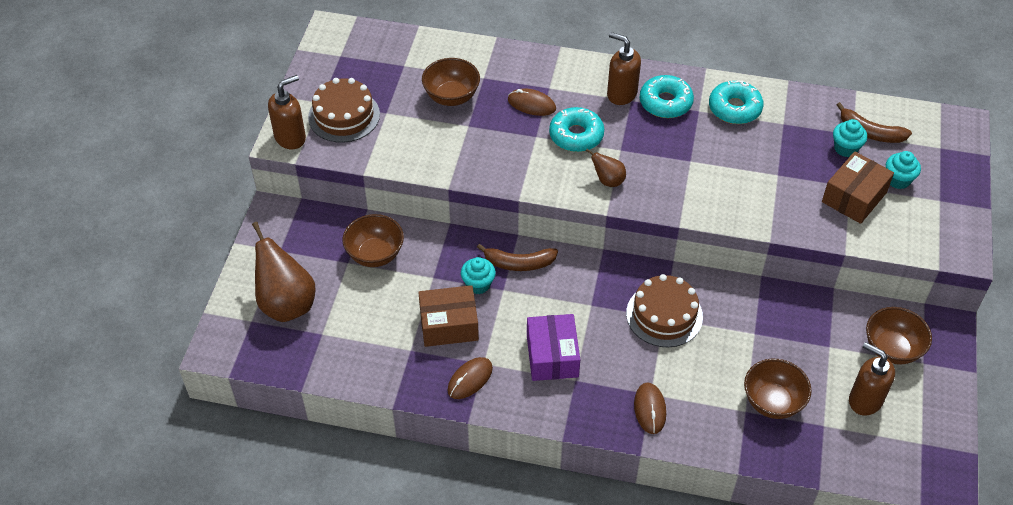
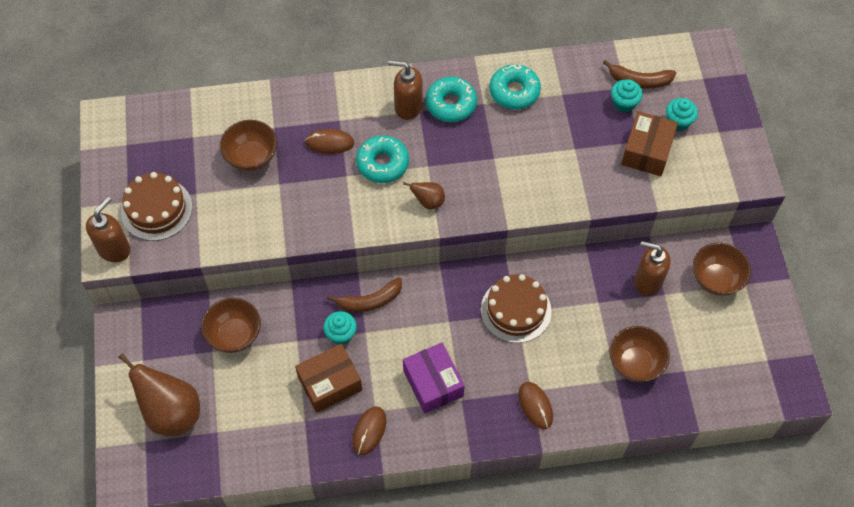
camera: 20 degrees left, 10 degrees up
brown soap dispenser [849,342,895,416] -> brown soap dispenser moved to [634,241,671,296]

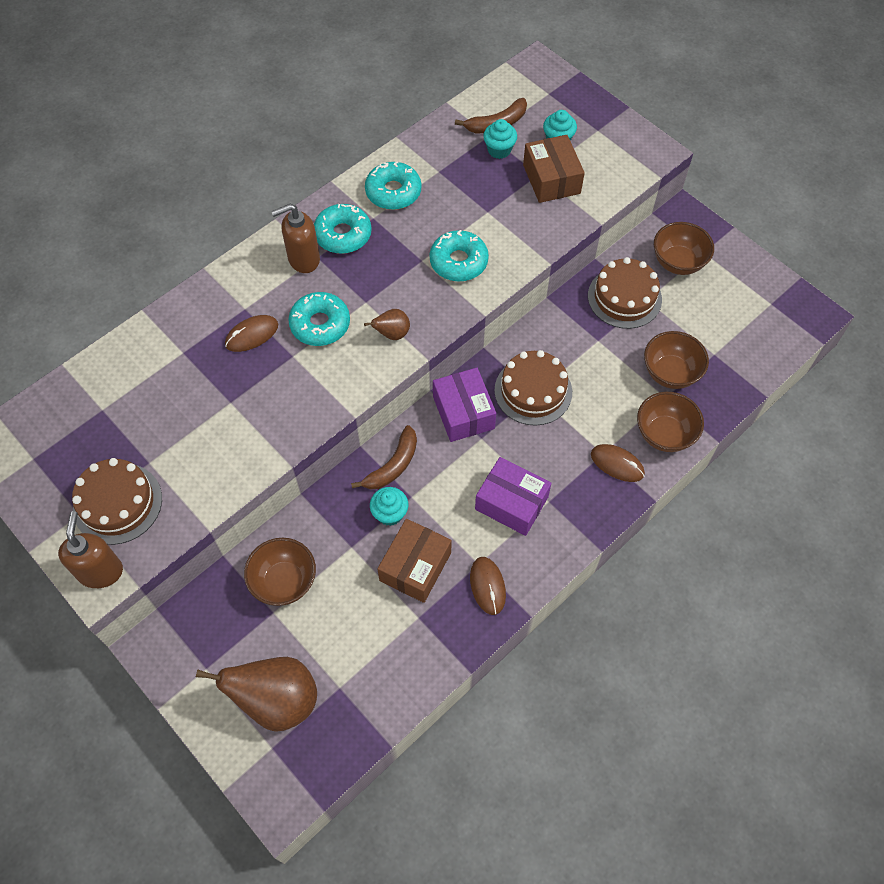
camera: 35 degrees left, 0 degrees up
brown bowl [220,120,277,171] -> brown bowl moved to [637,392,704,452]
brown soap dispenser [634,241,671,296] -> brown cake [588,257,662,329]
none -> turquoise donut [430,230,489,282]
none -> purple box [433,368,496,442]

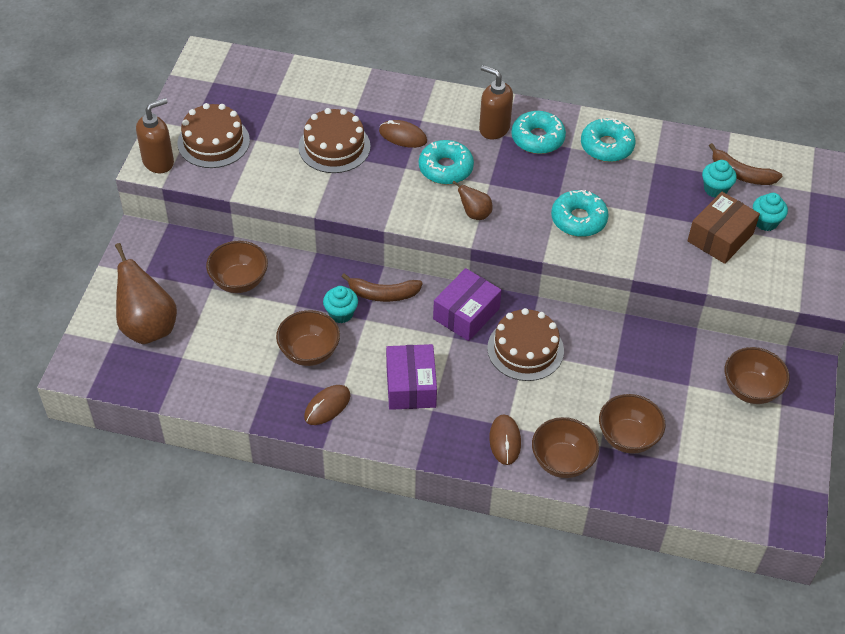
camera: 55 degrees right, 10 degrees down
brown box [377,519,452,603] -> brown bowl [276,310,340,366]
brown cake [588,257,662,329] -> brown cake moved to [298,108,371,173]

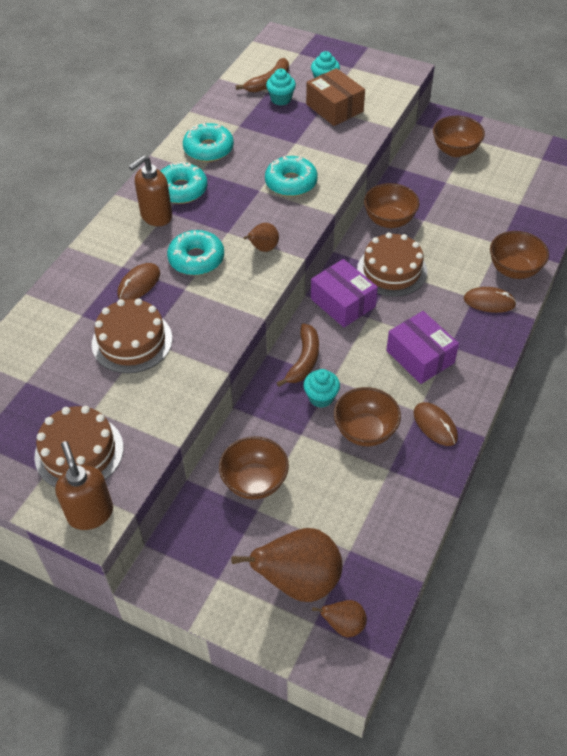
camera: 75 degrees left, 0 degrees up
purple box [386,344,437,410] -> purple box turned 45 degrees clockwise [386,311,459,384]
brown bowl [599,394,666,454] -> brown bowl moved to [364,183,419,228]
none -> brown pear [312,600,367,637]

